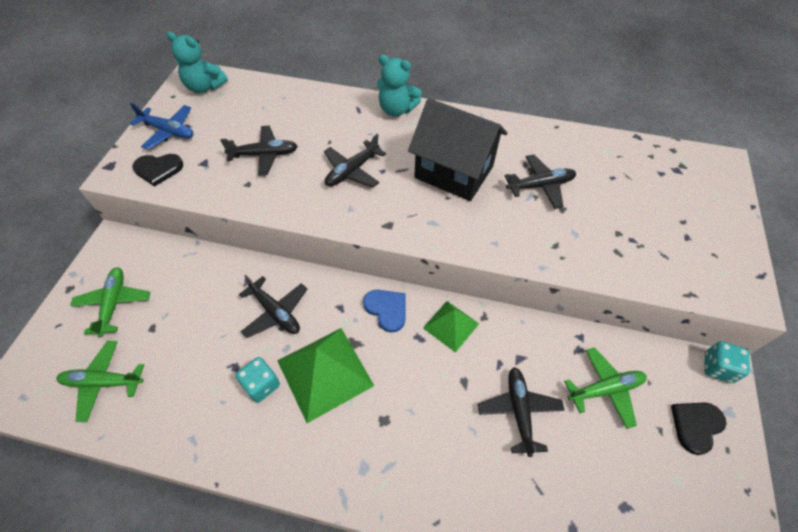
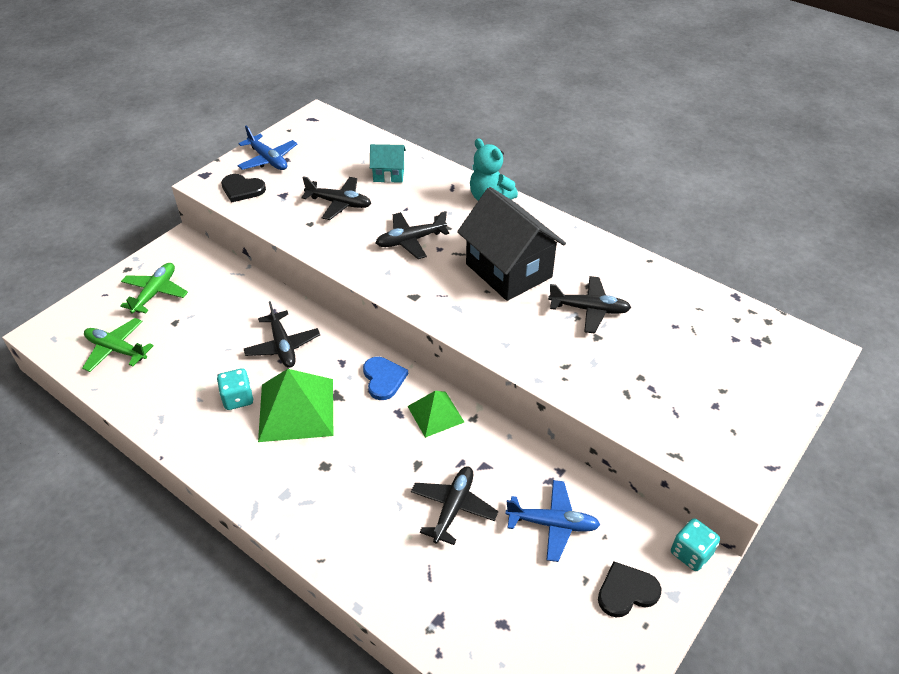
camera: 25 degrees right, 10 degrees down
turquoise teddy bear [167,31,228,93] -> none
green plane [564,347,647,429] -> blue plane [505,480,600,562]
none -> turquoise house [370,144,406,183]

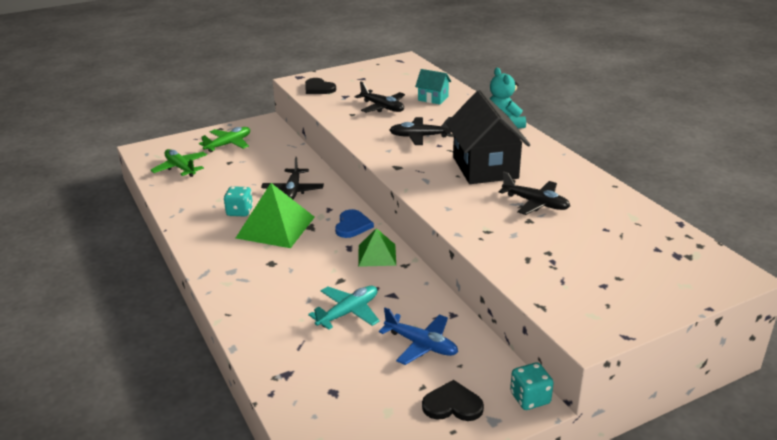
camera: 25 degrees right, 15 degrees down
blue plane [237,126,298,170] -> none
black plane [411,466,498,545] -> turquoise plane [308,286,380,330]

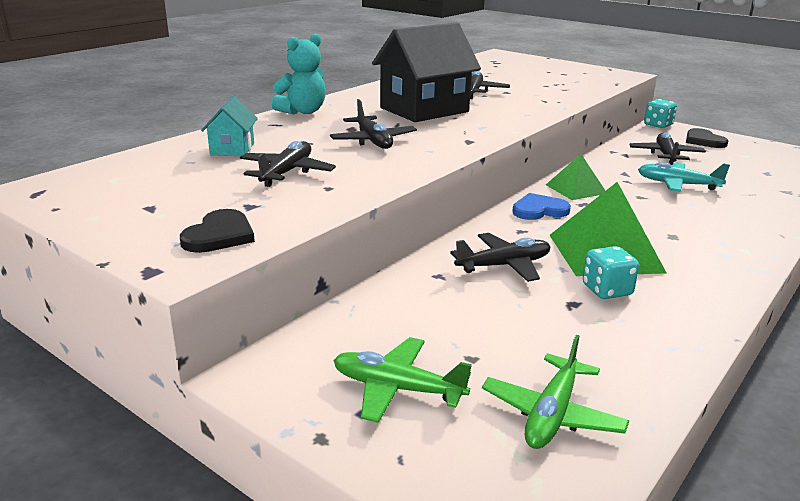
camera: 115 degrees left, 5 degrees down
blue plane [379,307,458,365] -> black plane [629,133,706,165]

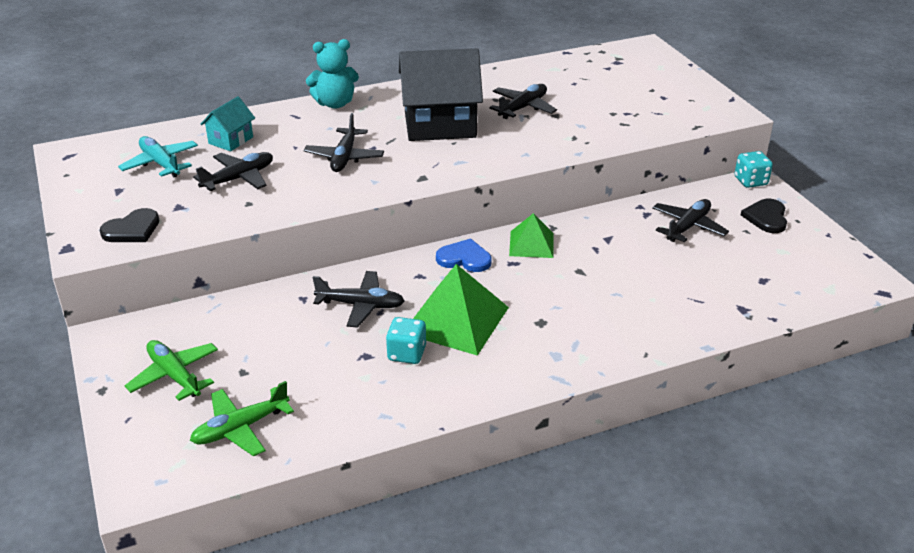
camera: 30 degrees right, 10 degrees up
turquoise plane [638,162,730,192] -> turquoise plane moved to [118,136,198,177]

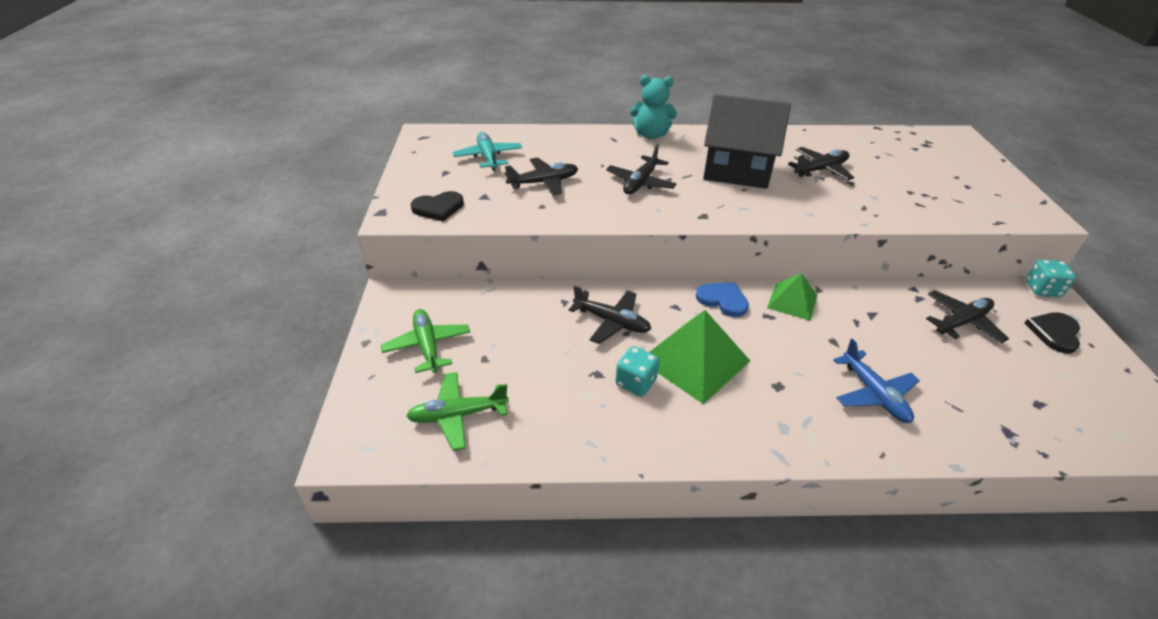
camera: 20 degrees right, 5 degrees up
turquoise house [201,96,255,151] -> none
none -> blue plane [833,339,920,423]

